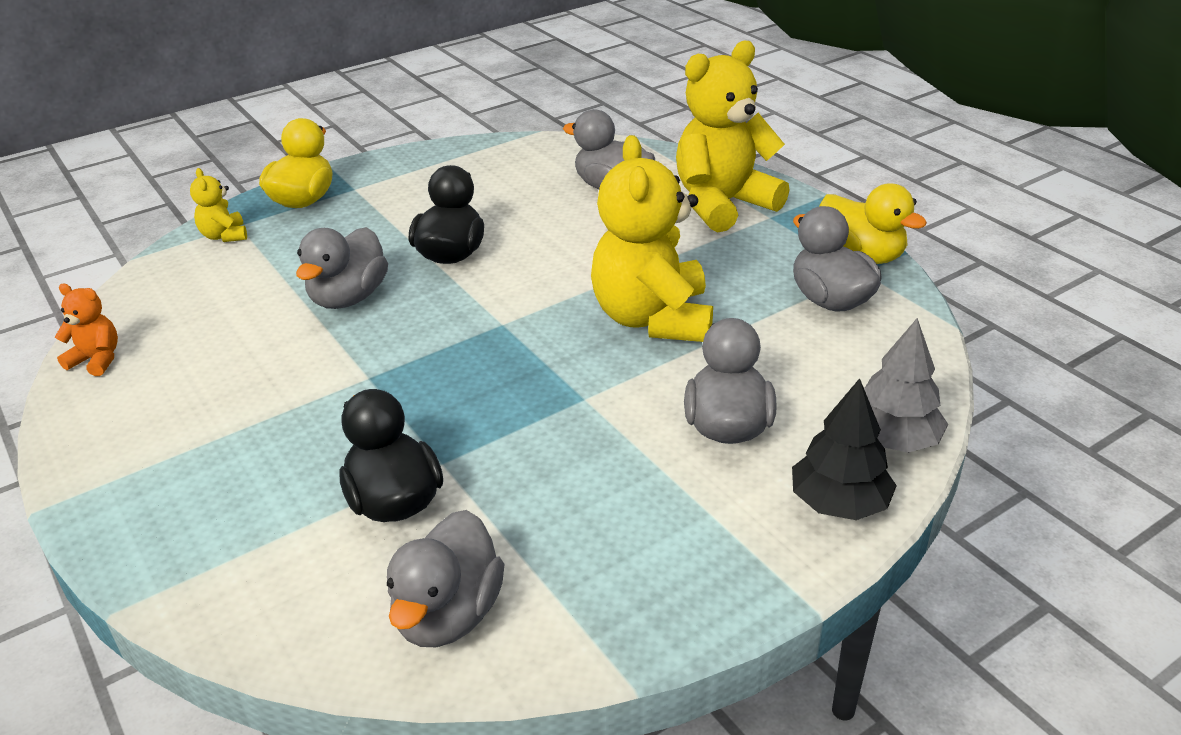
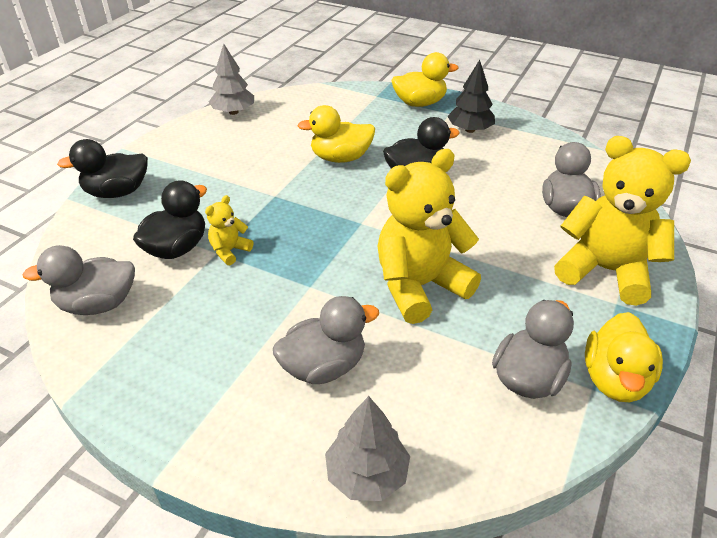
camera: 60 degrees right, 5 degrees up
orange teddy bear [55,284,118,376] -> grey tree [209,44,254,115]
yellow teddy bear [190,168,247,242] -> yellow teddy bear moved to [205,195,253,265]
grey duck [296,227,388,309] -> yellow duck [297,105,375,163]
black tree [792,378,897,520] -> black tree moved to [447,60,495,133]
none -> black duck [57,139,148,198]

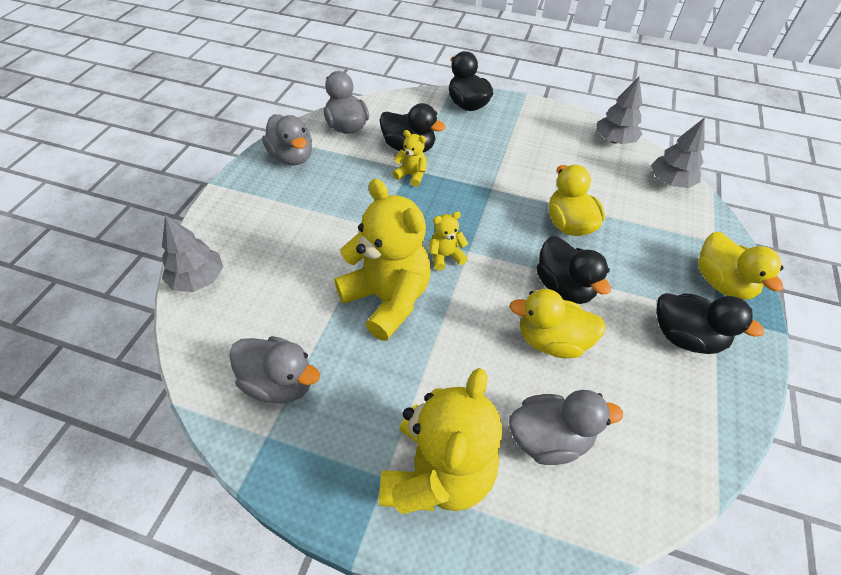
camera: 80 degrees right, 10 degrees up
grey duck [273,296,379,384] -> grey duck moved to [262,114,312,165]
black tree [447,60,495,133] -> black duck [656,293,764,354]
yellow duck [585,312,663,402] -> yellow duck moved to [509,289,606,358]
none -> yellow teddy bear [429,211,469,271]
none -> grey tree [651,117,705,188]

